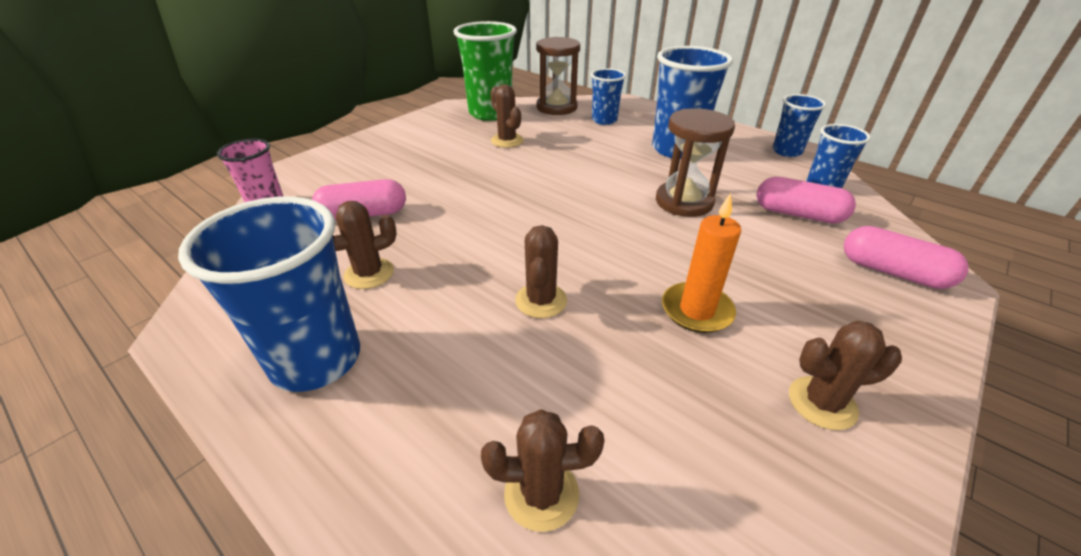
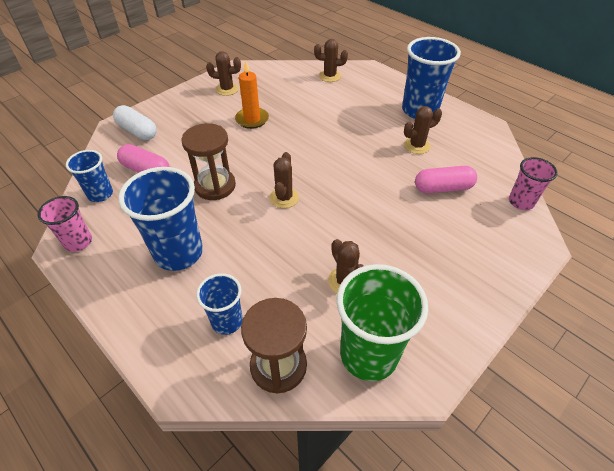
camera: 175 degrees left, 10 degrees up
brown cactus [515,225,567,318] -> brown cactus moved to [270,152,299,208]
blue cup [772,94,826,157] -> pink cup [38,196,92,252]
pink capsule [844,226,969,289] -> white capsule [113,105,157,140]

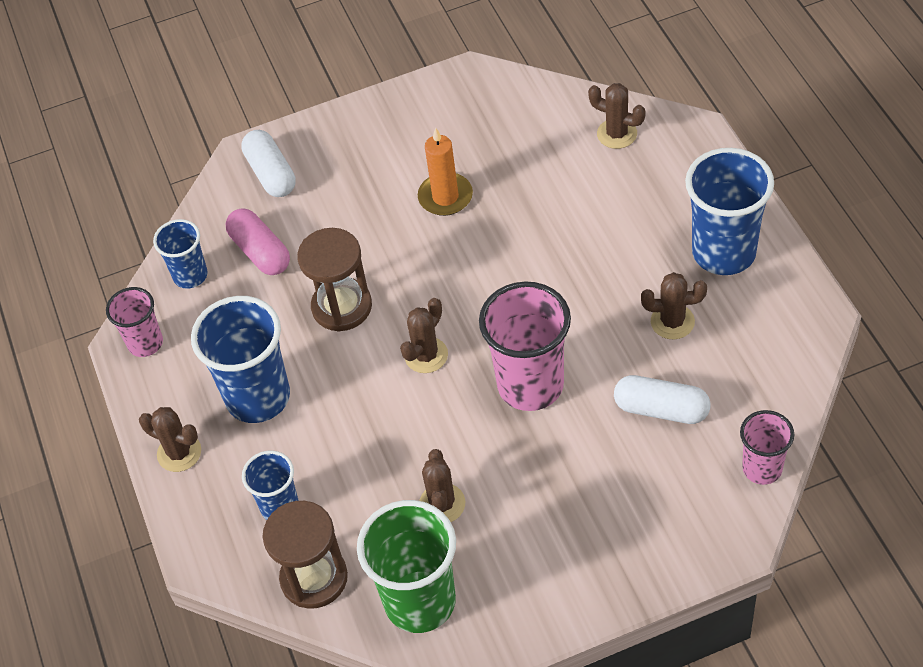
camera: 30 degrees right, 5 degrees up
brown cactus [206,51,241,96] -> brown cactus moved to [139,407,201,472]
pink capsule [415,166,477,193] -> white capsule [614,375,711,424]
none -> pink cup [479,282,571,411]

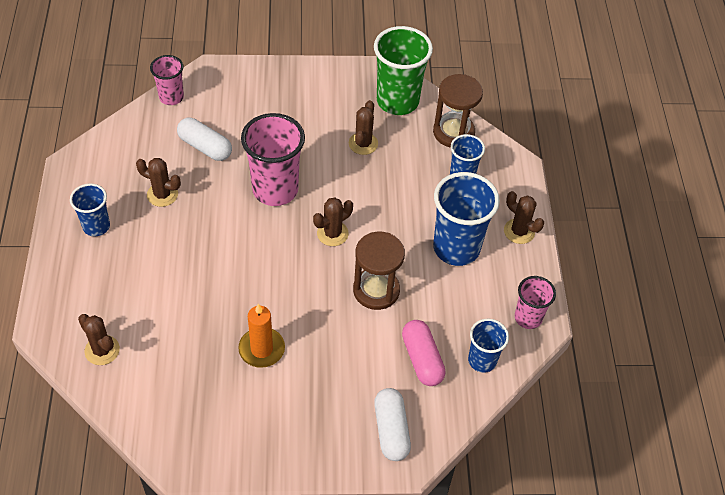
camera: 170 degrees left, 0 degrees up
blue cup [685,148,774,275] -> blue cup [70,183,110,236], size x0.57

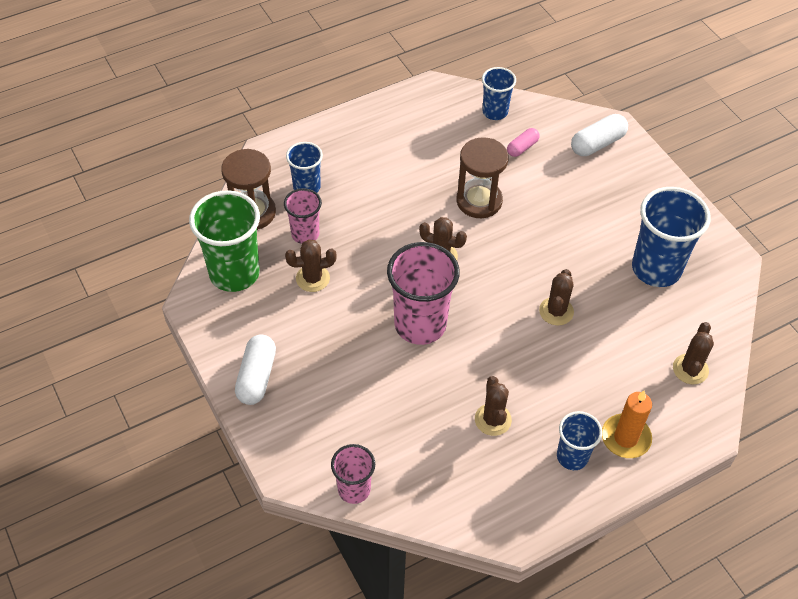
camera: 115 degrees left, 0 degrees up
white capsule [177,118,232,161] -> white capsule moved to [235,334,276,405]
orange candle [238,304,285,368] -> orange candle moved to [602,390,652,458]
pink capsule [402,320,445,386] -> pink capsule [507,128,540,157], size x0.62
blue cup [433,172,500,266] -> blue cup moved to [632,187,711,287]
brown cactus [504,191,544,244] -> brown cactus moved to [539,269,574,326]
pink cup [515,276,556,329] -> pink cup moved to [284,188,322,244]

